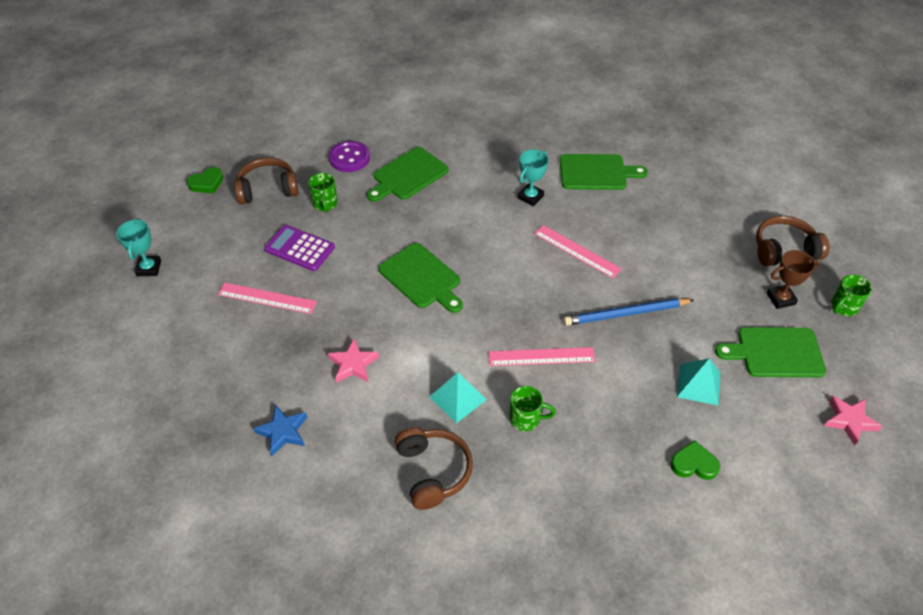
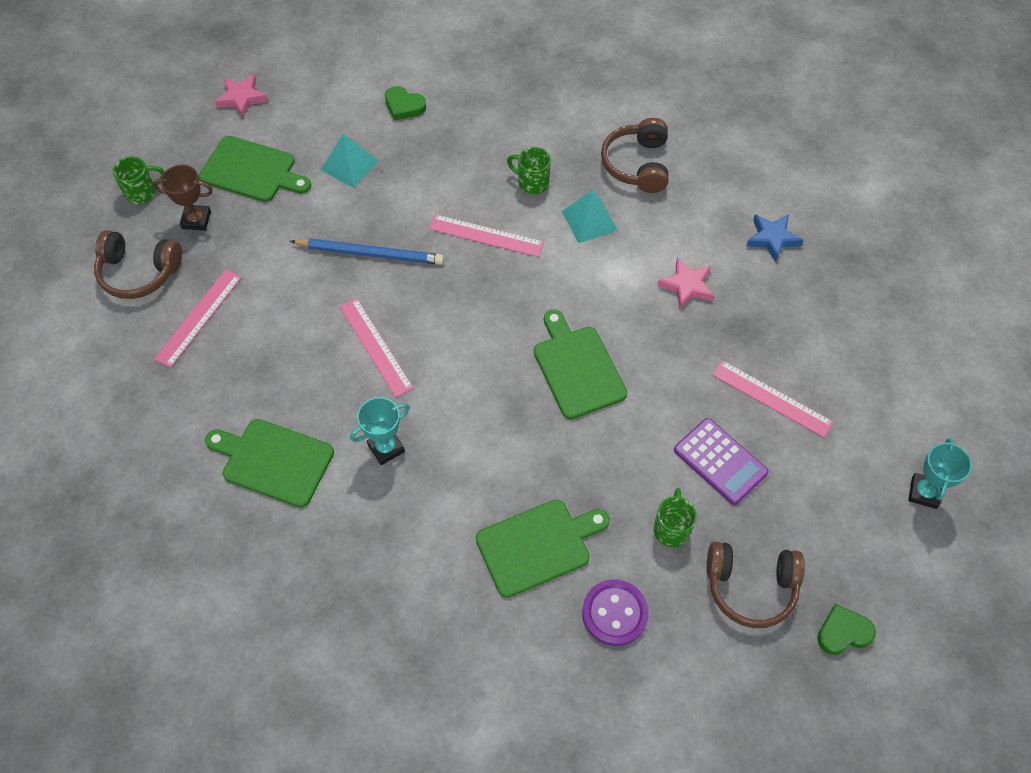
camera: 160 degrees left, 10 degrees up
none -> pink ruler [154,269,242,368]

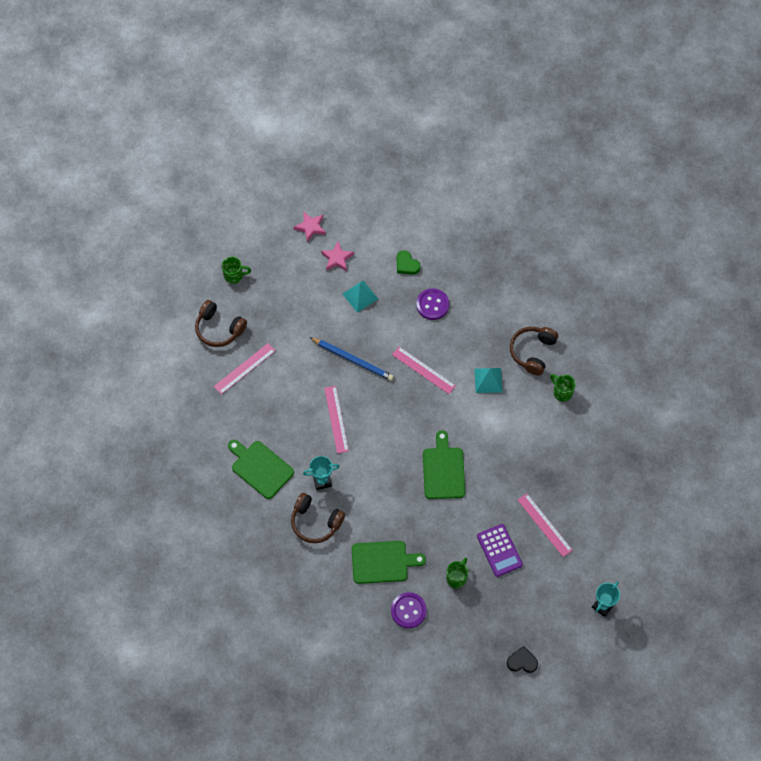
camera: 20 degrees right, 5 degrees up
brown trophy [153,165,213,231] -> none
green cutting board [199,136,311,202] -> none
green mug [507,147,551,195] -> green mug moved to [550,374,576,402]
pink star [657,257,714,309] -> pink star moved to [321,242,354,271]
brown headphones [707,542,805,628] -> brown headphones moved to [291,493,345,543]
blue star [746,214,803,262] -> none
green heart [817,604,876,655] -> black heart [507,646,538,673]
none -> purple button [416,289,449,320]

